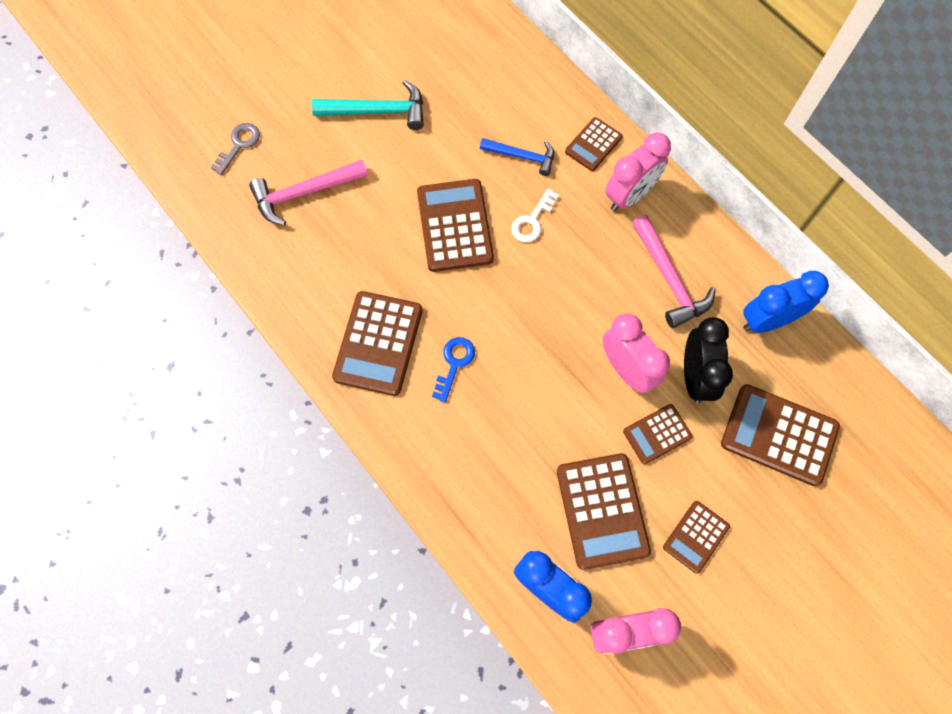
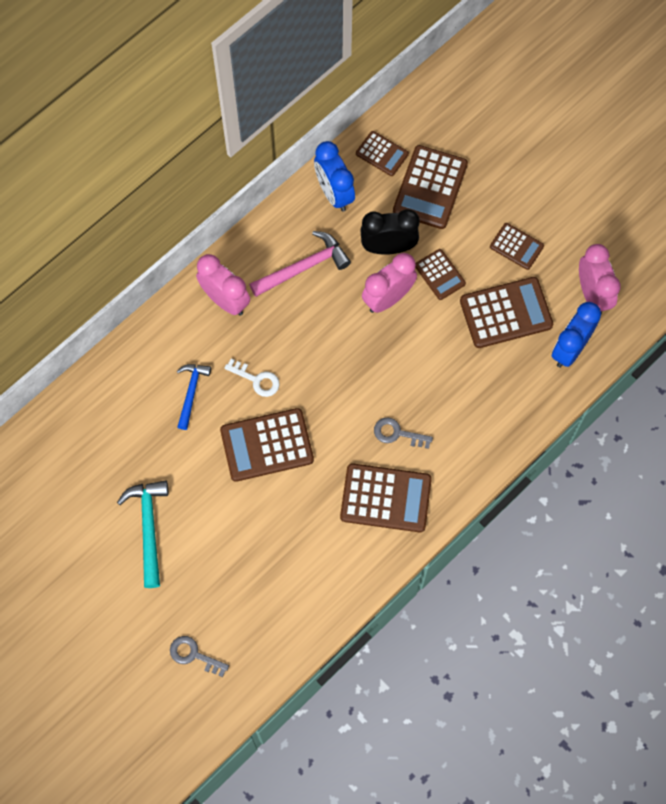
camera: 95 degrees left, 0 degrees up
pink hammer [249,160,368,226] -> none
blue key [432,337,475,402] -> grey key [374,417,433,449]
brown calculator [565,117,623,171] -> brown calculator moved to [356,131,409,176]

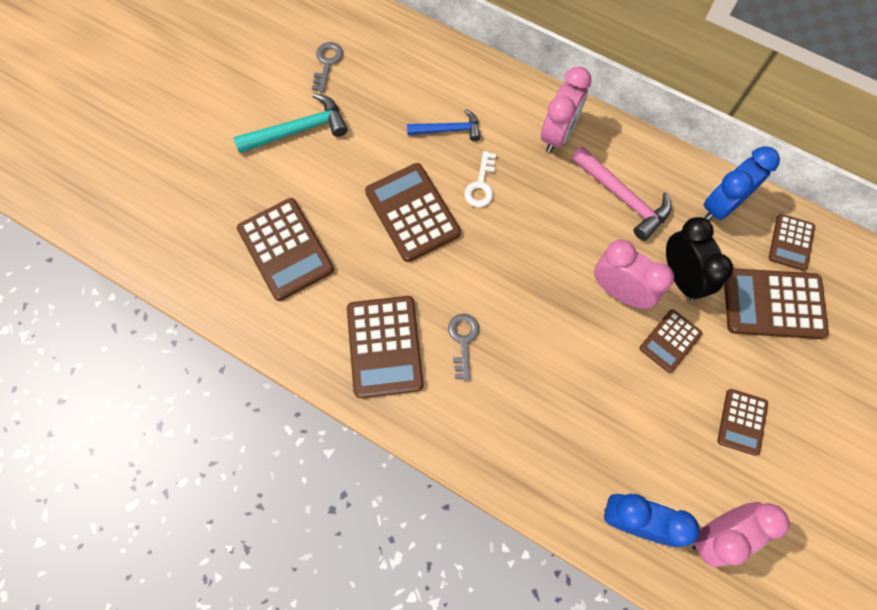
camera: 75 degrees right, 0 degrees up
grey key [170,636,229,677] -> grey key moved to [312,42,343,92]
brown calculator [460,277,553,348] -> brown calculator moved to [237,198,334,301]

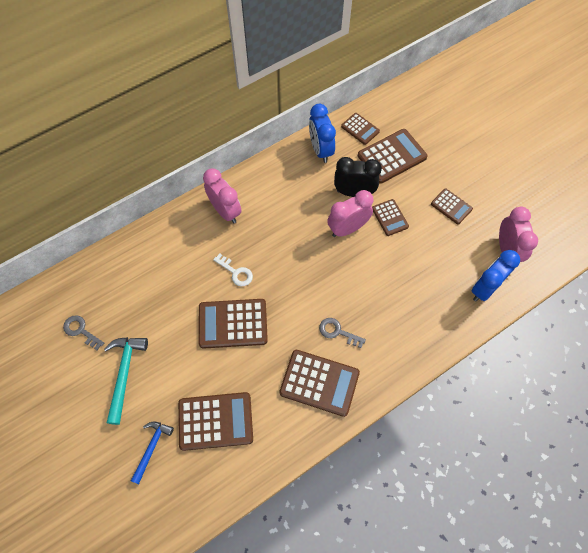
camera: 65 degrees left, 5 degrees down
blue hammer [407,109,480,141] -> blue hammer moved to [131,422,174,484]
pink hammer [572,146,671,241] -> none
brown calculator [724,268,829,339] -> brown calculator turned 150 degrees counterclockwise [358,129,428,184]

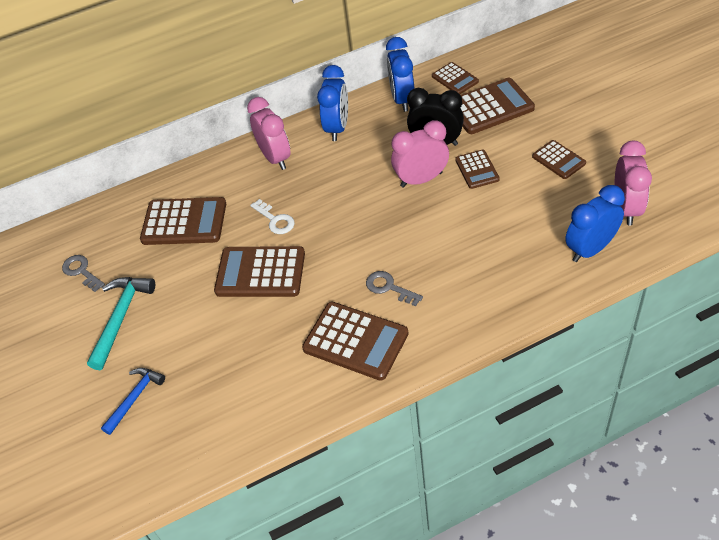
camera: 15 degrees right, 15 degrees down
brown calculator [178,392,253,451] -> brown calculator moved to [140,197,226,245]
none -> blue clock [317,65,348,141]

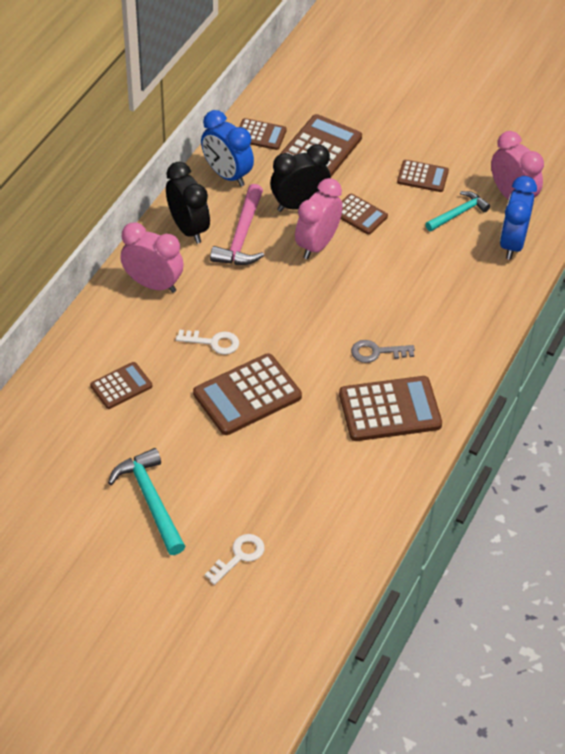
camera: 45 degrees left, 0 degrees up
grey key [62,255,105,292] -> none
blue hammer [101,368,165,435] -> white key [205,534,264,585]
brown calculator [140,197,226,245] -> brown calculator [90,362,152,409], size x0.57
blue clock [317,65,348,141] -> black clock [166,162,210,244]
none -> pink hammer [210,184,264,265]
none -> turquoise hammer [425,191,490,231]

